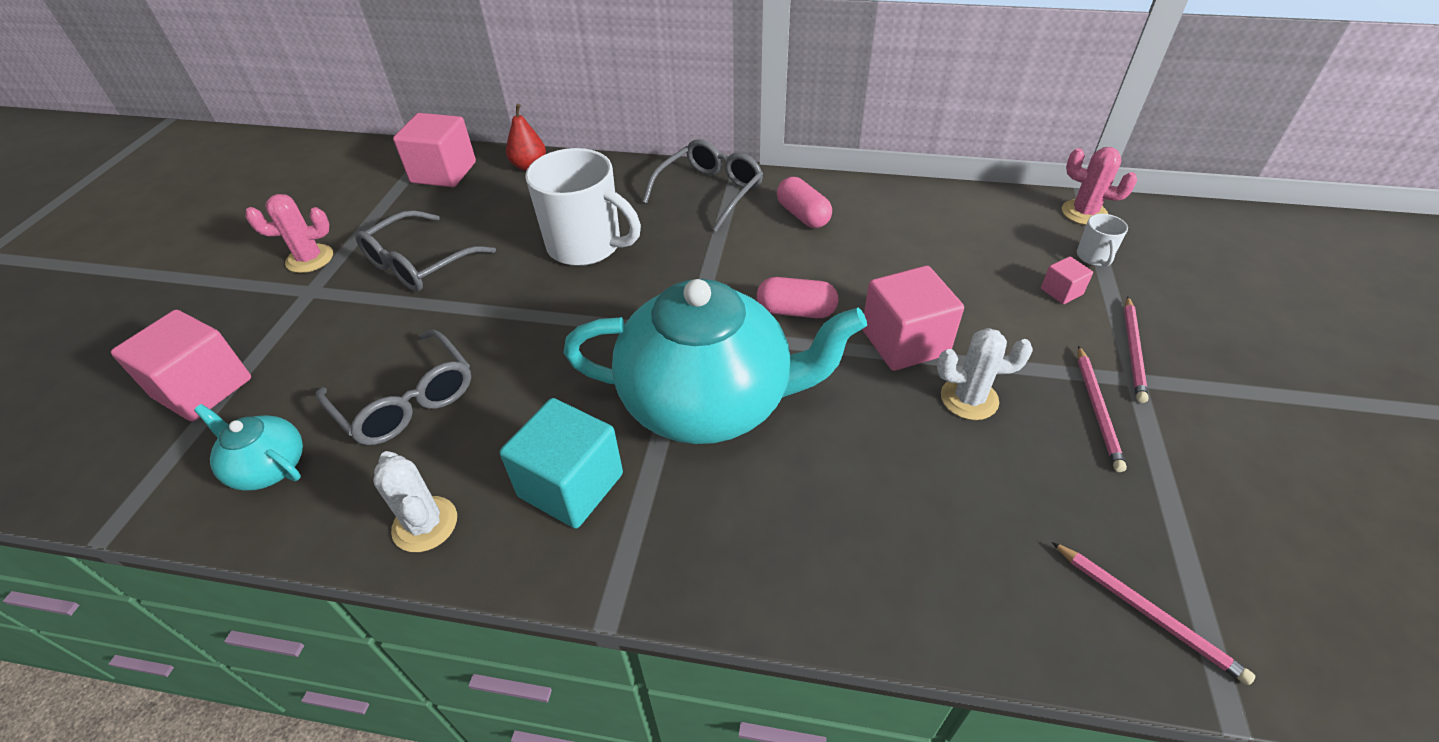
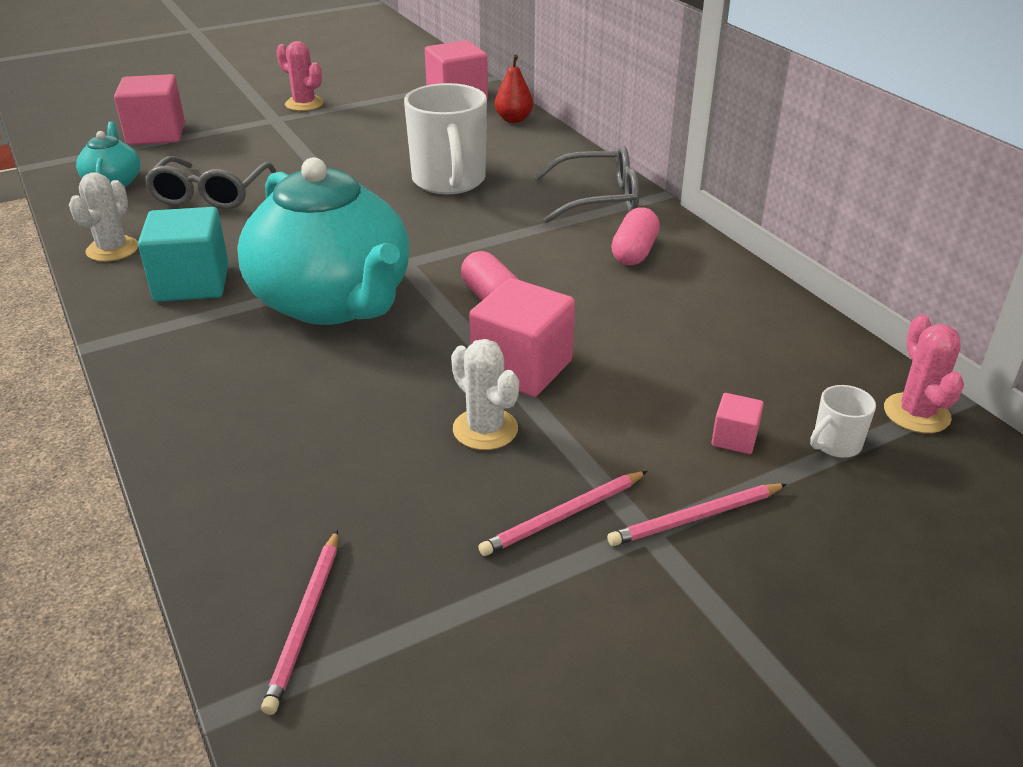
camera: 50 degrees right, 10 degrees down
grey glasses [355,210,496,292] -> none

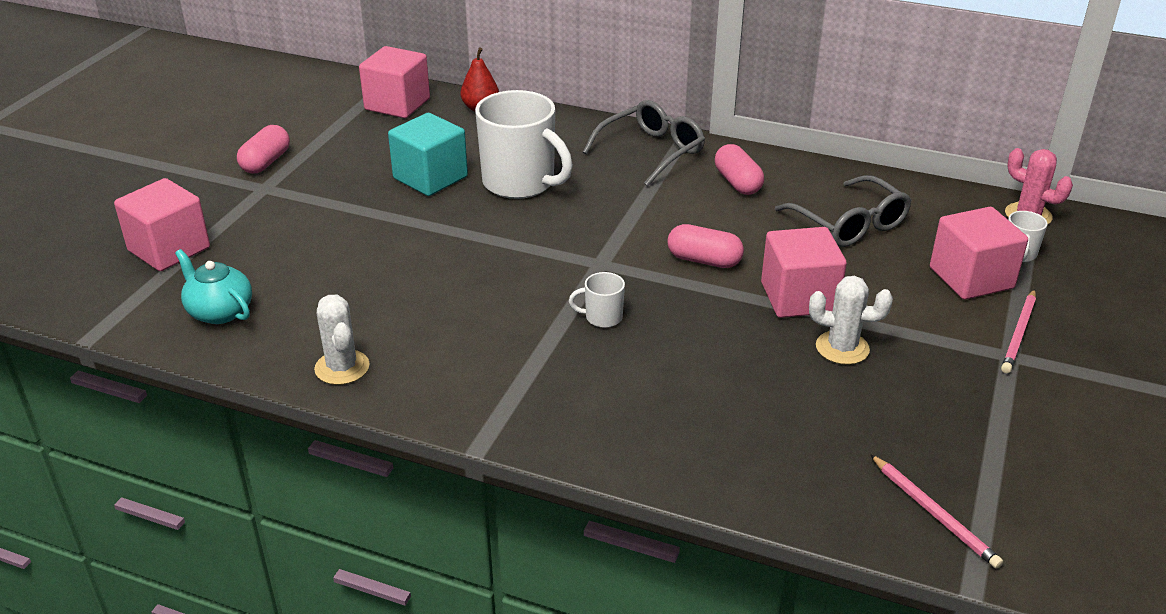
camera: 40 degrees left, 0 degrees up
turquoise cube [138,207,229,302] -> turquoise cube moved to [388,113,468,196]
grey glasses [144,156,276,209] -> grey glasses moved to [775,175,912,247]
turquoise teapot [237,157,409,325] -> white mug [569,272,625,328]
pink cactus [276,41,324,111] -> pink capsule [237,125,290,173]
pink pencil [478,471,647,556] -> none
pink cube [712,393,764,454] -> pink cube [930,207,1028,300], size x2.08

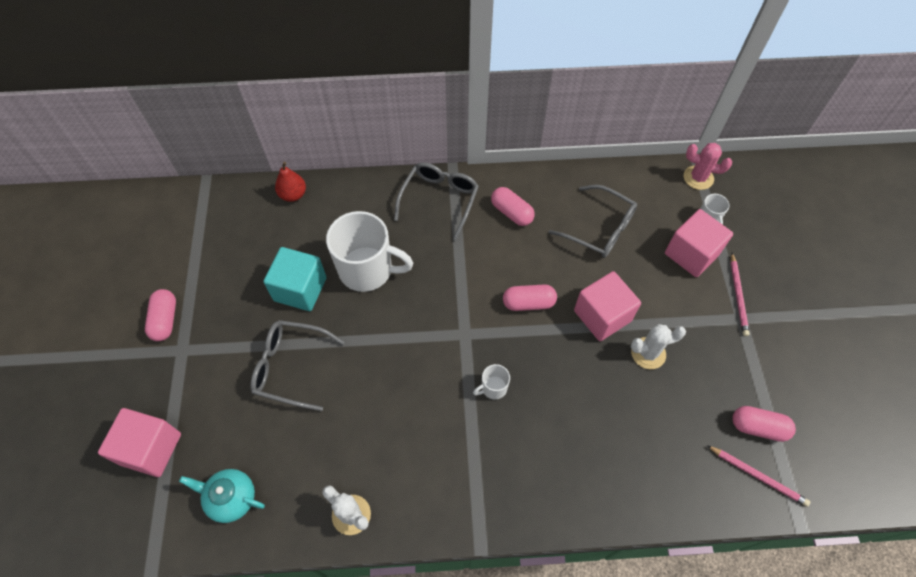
camera: 25 degrees left, 25 degrees up
pink cube [359,46,430,118] -> none
none -> grey glasses [250,320,345,411]
none -> pink capsule [732,406,796,442]

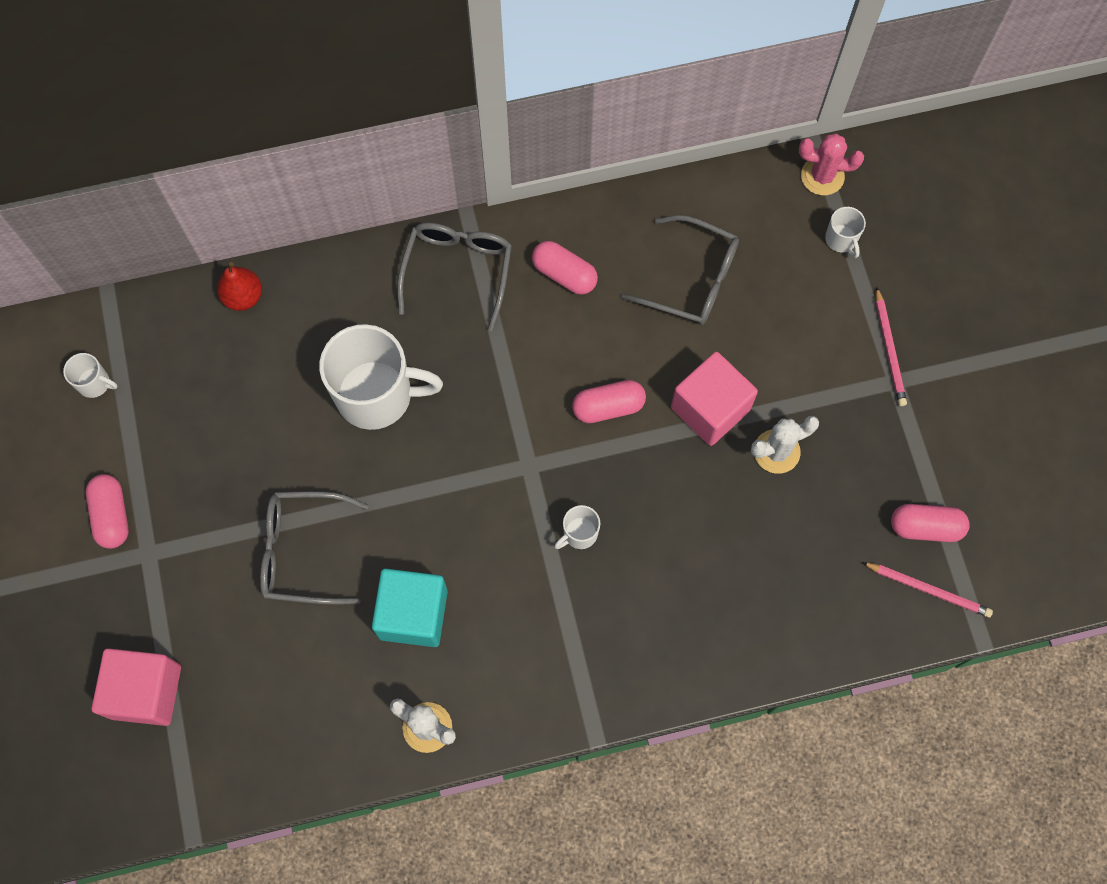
camera: 10 degrees left, 10 degrees up
turquoise teapot [179,469,265,523] -> none
turquoise cube [263,247,327,311] -> turquoise cube moved to [372,569,448,647]
pink cube [665,209,733,277] -> none
none -> white mug [63,353,118,398]

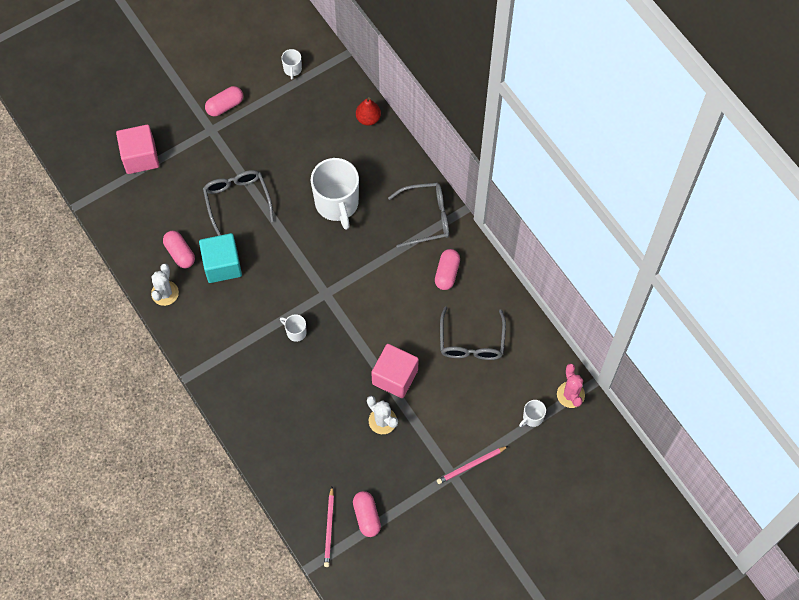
camera: 70 degrees right, 5 degrees down
pink capsule [572,380,646,423] -> pink capsule moved to [163,231,195,268]

